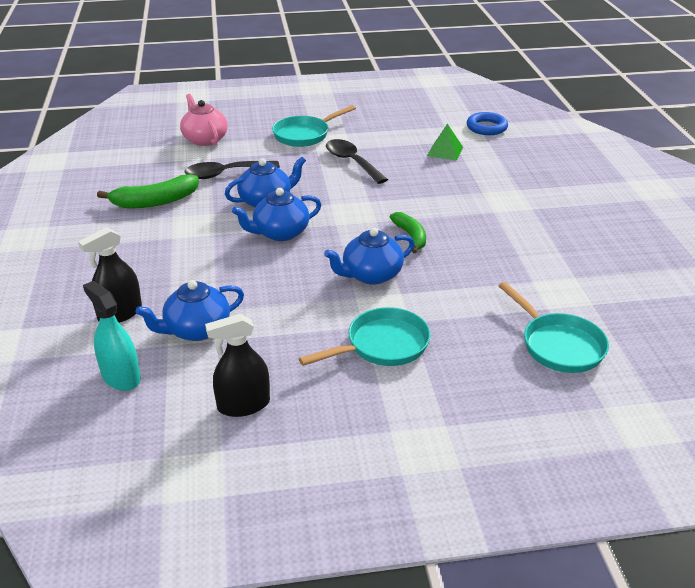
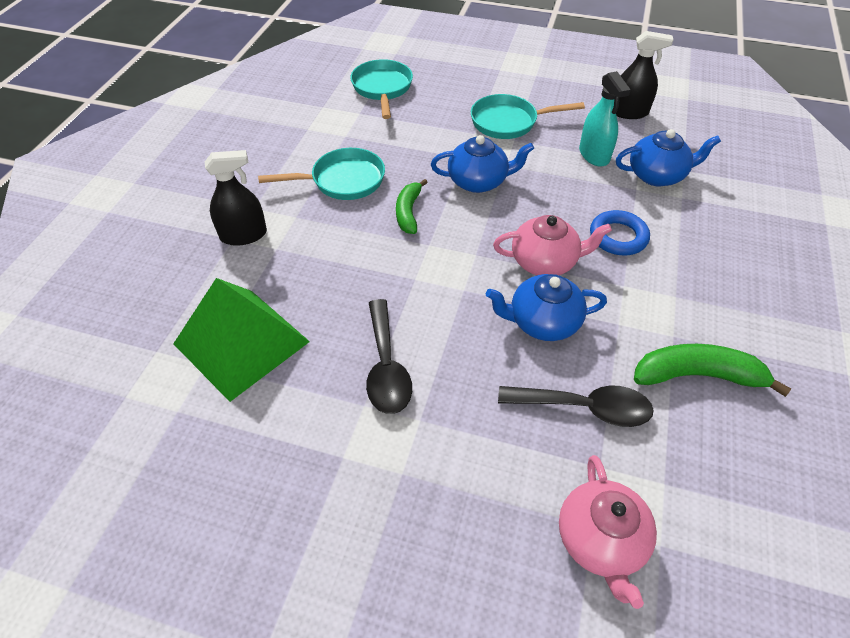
camera: 155 degrees left, 15 degrees up
black spray bottle [78,228,142,323] -> black spray bottle moved to [205,150,267,246]
turquoise spray bottle [83,281,141,391] -> turquoise spray bottle moved to [579,71,631,167]
blue teapot [232,188,321,241] -> pink teapot [493,215,612,275]
turquoise pan [272,105,356,147] -> turquoise pan moved to [258,148,385,200]
green pyramid [427,124,463,161] -> green pyramid [173,278,310,402], size x2.06
blue ring [467,112,508,135] -> blue ring moved to [590,210,650,256]

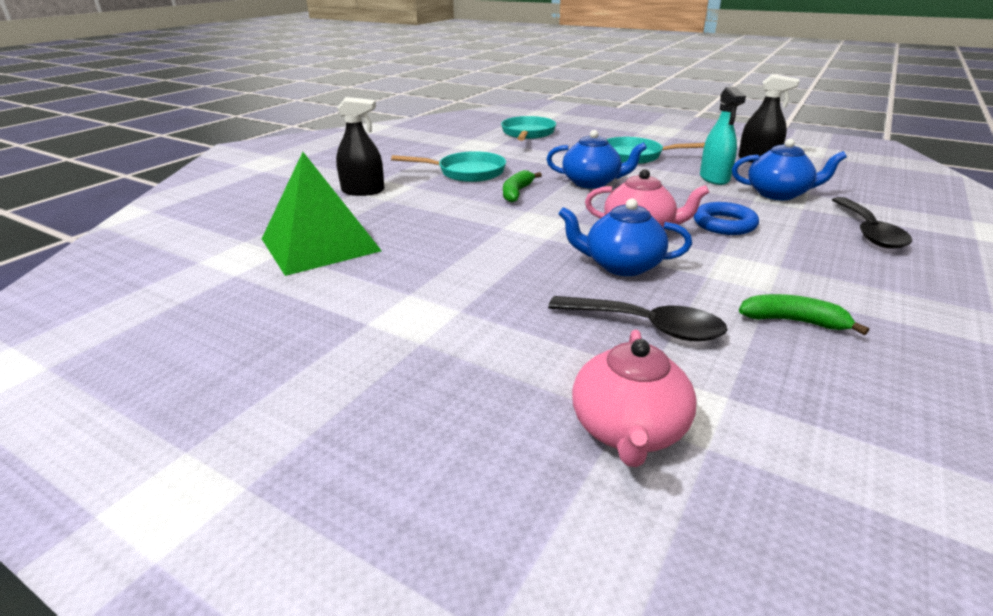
camera: 15 degrees right, 20 degrees down
black spoon [366,299,412,414] -> black spoon moved to [832,197,912,249]
green banana [634,344,792,397] -> green banana [739,294,869,335], size x0.65

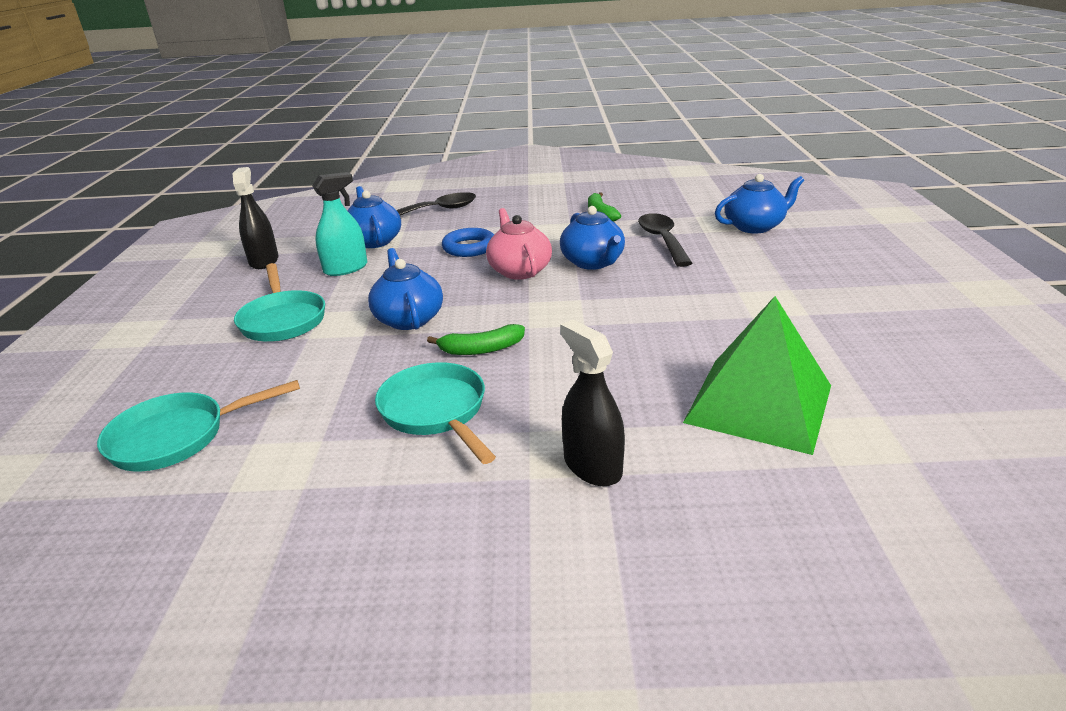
camera: 120 degrees left, 0 degrees up
pink teapot [572,329,697,467] -> blue teapot [715,174,804,233]

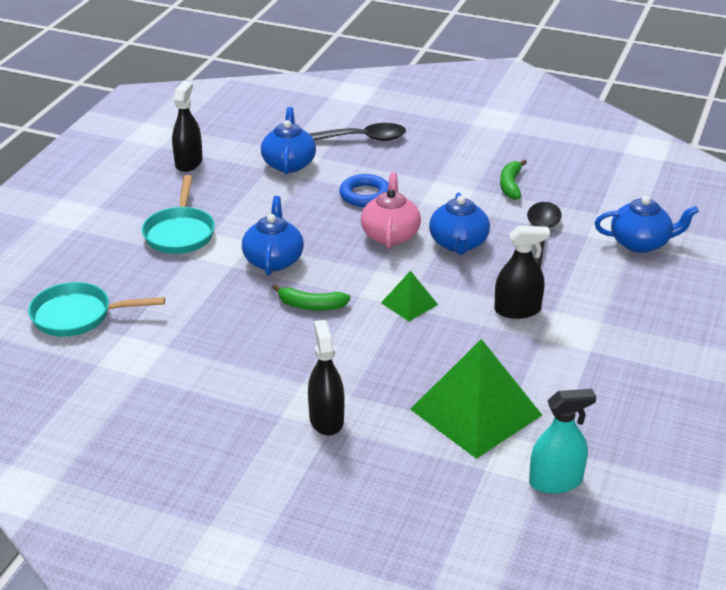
camera: 20 degrees right, 5 degrees up
turquoise spray bottle [312,172,367,276] -> turquoise spray bottle moved to [529,389,596,494]
turquoise pan [375,362,496,464] -> none
none -> green pyramid [381,271,438,321]
none -> black spray bottle [494,226,550,319]

